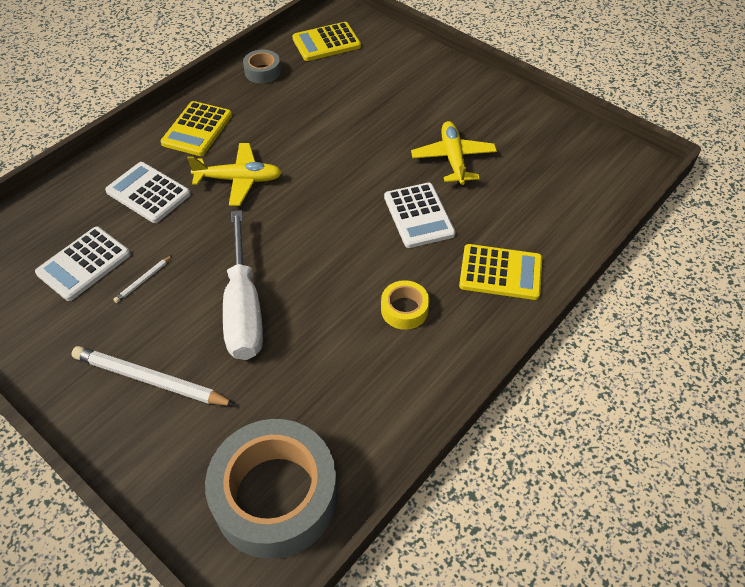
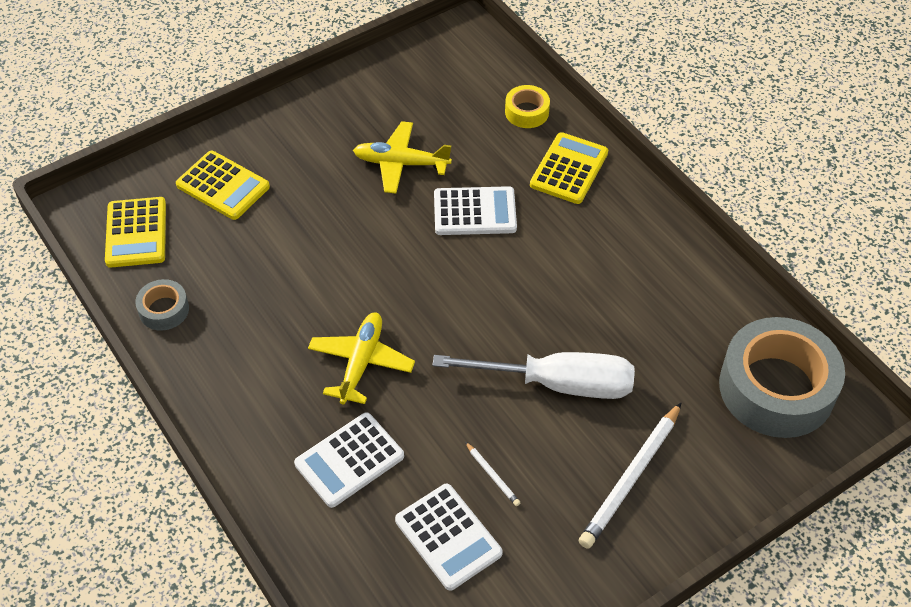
camera: 75 degrees left, 0 degrees up
yellow calculator [161,101,232,156] -> yellow calculator moved to [176,151,270,220]
yellow tape [381,280,429,330] -> yellow tape moved to [505,85,550,128]

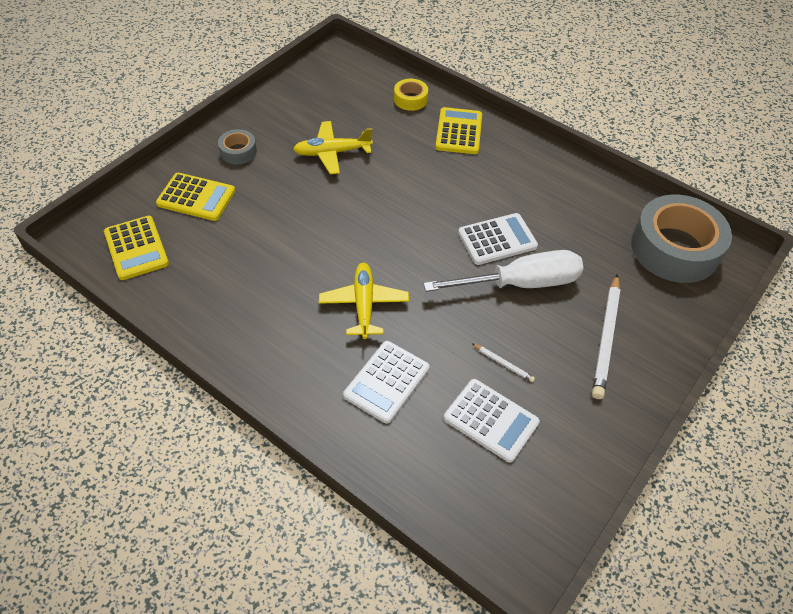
camera: 20 degrees left, 0 degrees up
grey tape [135,279,189,331] -> grey tape moved to [218,129,257,164]
white calculator [434,186,517,235] -> white calculator moved to [458,213,538,265]

